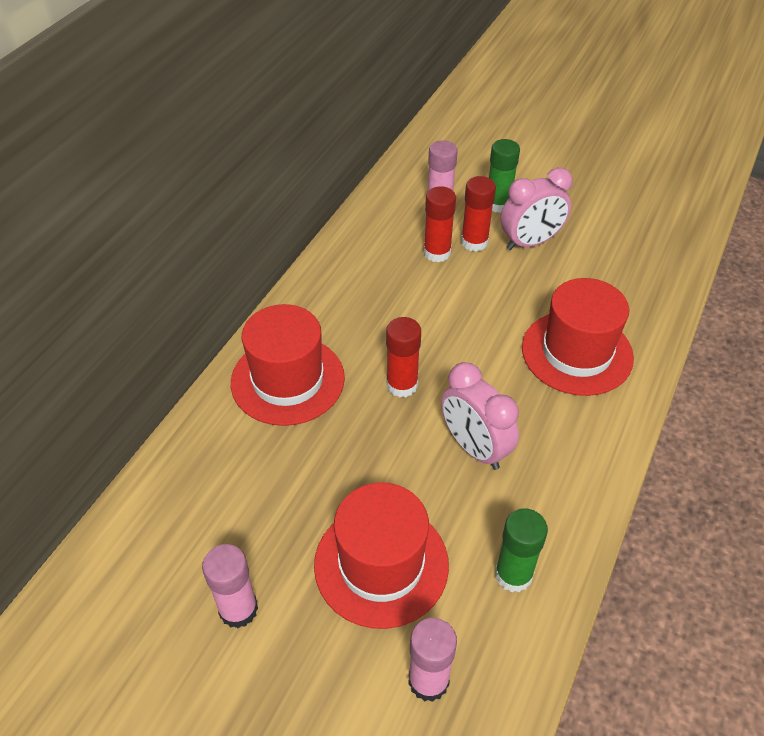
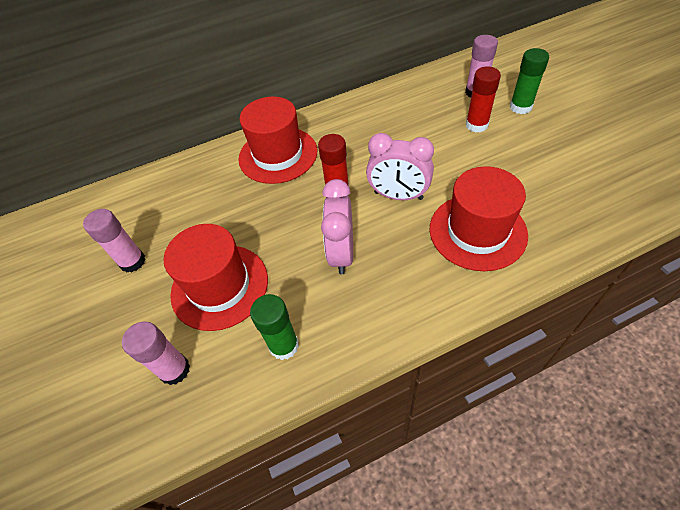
camera: 45 degrees right, 5 degrees up
red glue stick [423,186,456,262] -> none
pink clock [501,168,573,250] -> pink clock moved to [366,133,434,200]

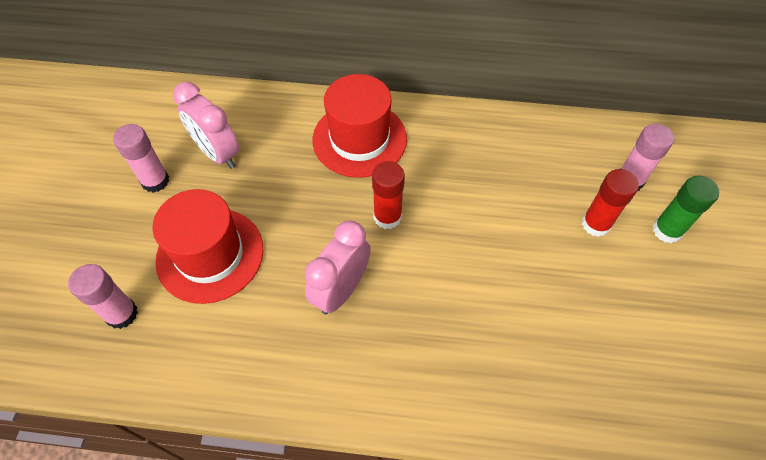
camera: 25 degrees right, 5 degrees up
green glue stick [250,294,299,360] -> none
pink clock [366,133,434,200] -> pink clock moved to [173,82,239,169]
red hat [430,166,528,271] -> none

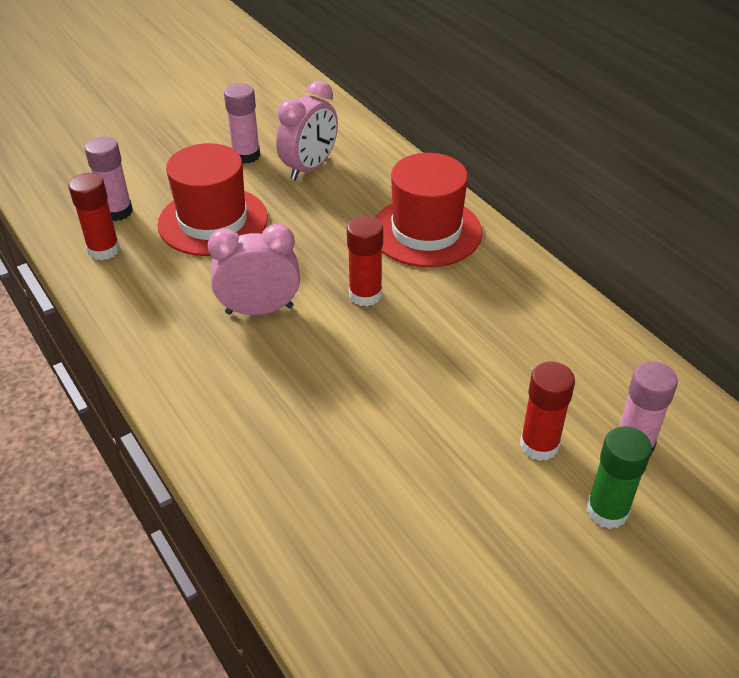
camera: 50 degrees right, 15 degrees down
pink clock [173,82,239,169] -> pink clock turned 150 degrees counterclockwise [276,81,338,180]
none -> red glue stick [68,173,120,260]

